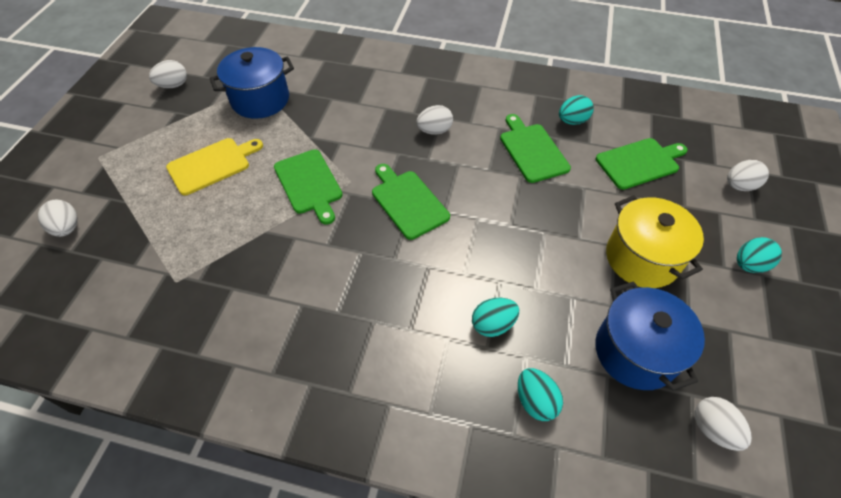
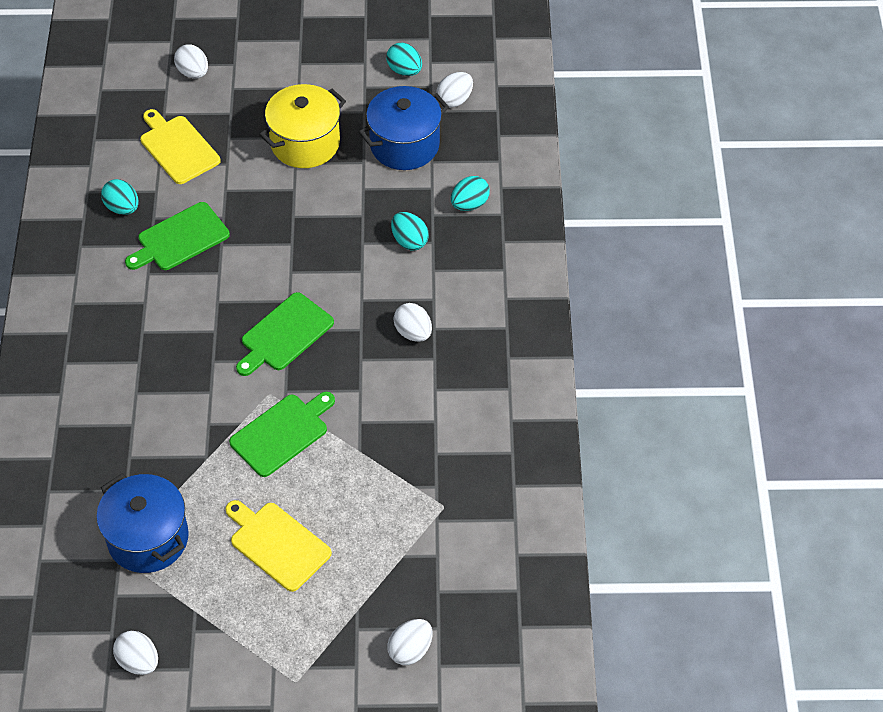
camera: 105 degrees left, 0 degrees up
white egg [416,105,453,134] -> white egg moved to [393,303,432,342]
green cutting board [596,138,688,190] -> yellow cutting board [140,109,221,184]
turquoise egg [737,237,782,273] -> turquoise egg moved to [386,43,422,76]

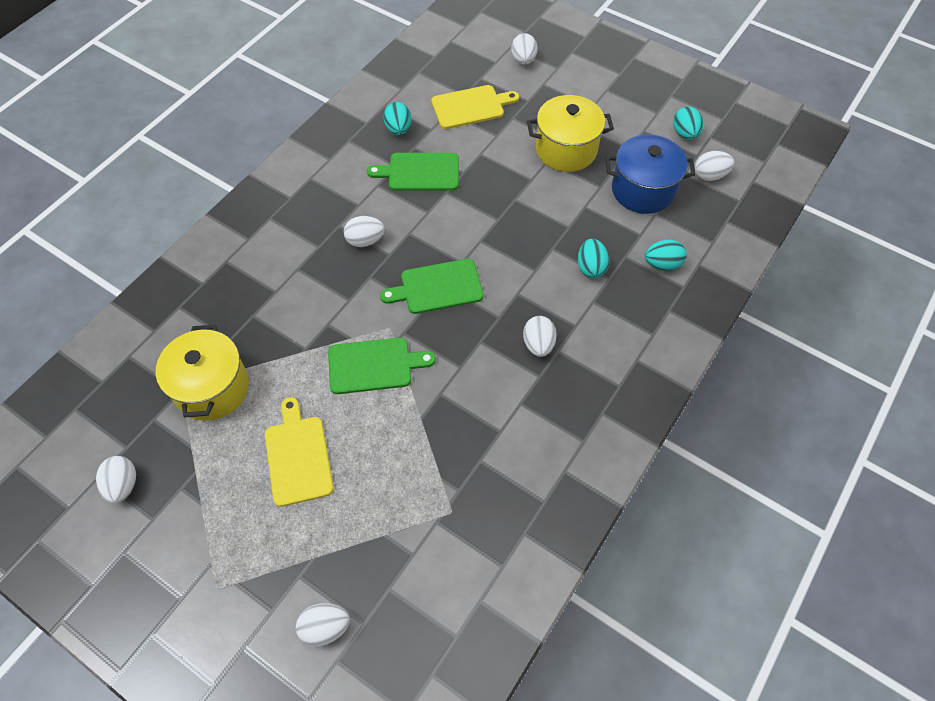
camera: 35 degrees right, 5 degrees up
blue pot [96,473,189,573] -> yellow pot [156,324,249,421]
yellow cutting board [140,109,221,184] -> yellow cutting board turned 75 degrees clockwise [431,85,519,129]
none -> white egg [344,216,385,247]

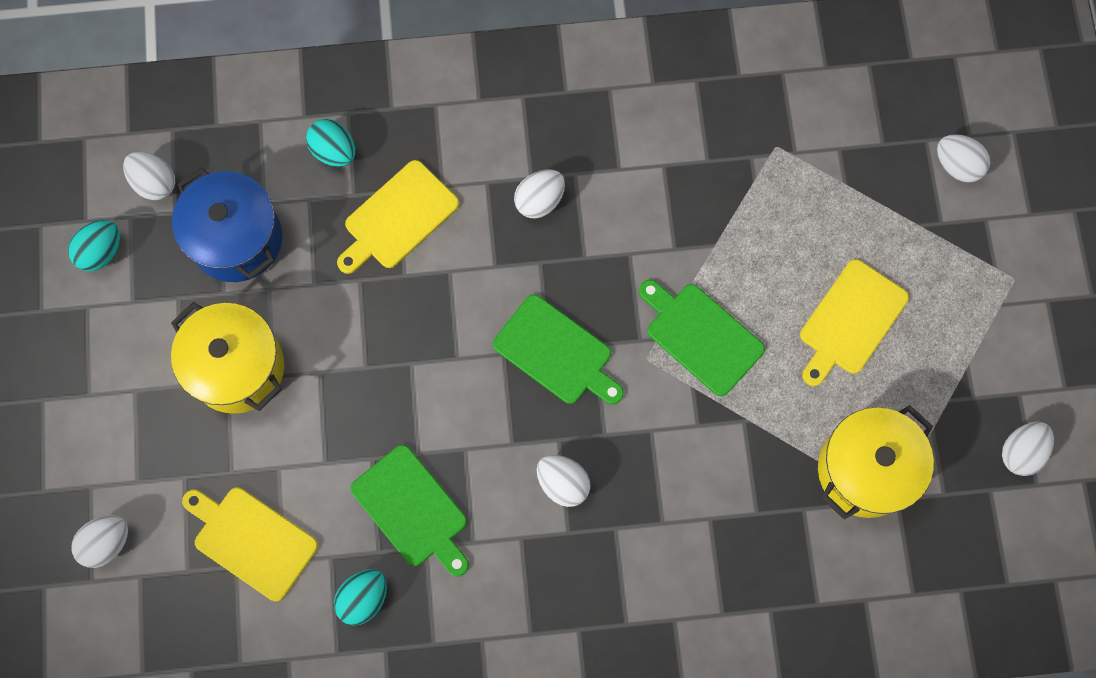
camera: 130 degrees left, 15 degrees up
turquoise egg [578,239,610,278] -> yellow cutting board [337,160,459,274]

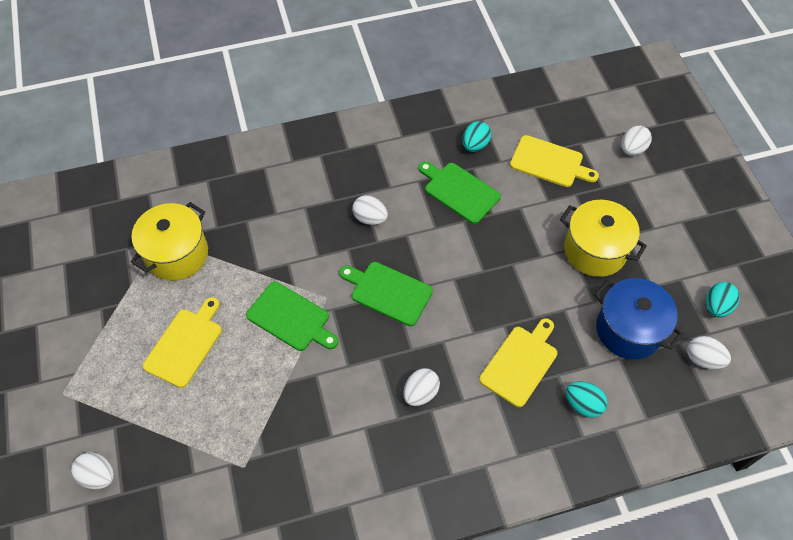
camera: 170 degrees right, 15 degrees down
white egg [1002,421,1054,476] -> none

